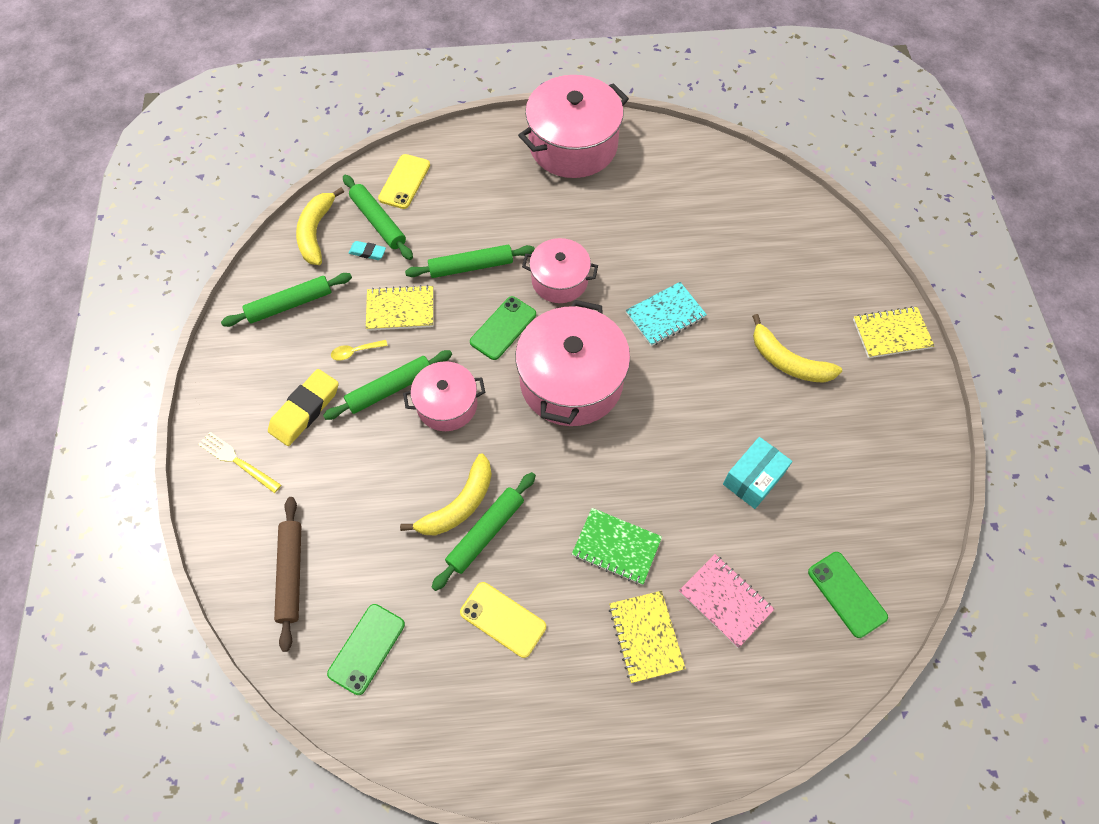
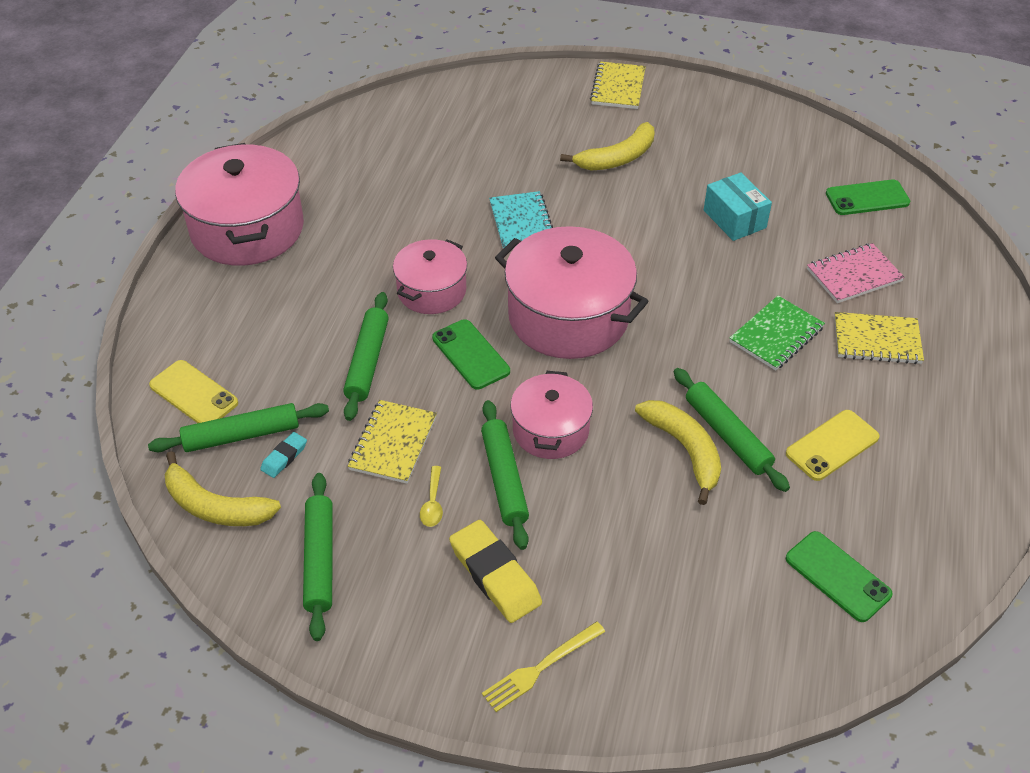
camera: 70 degrees left, 15 degrees down
brown rolling pin [274,497,301,652] -> none

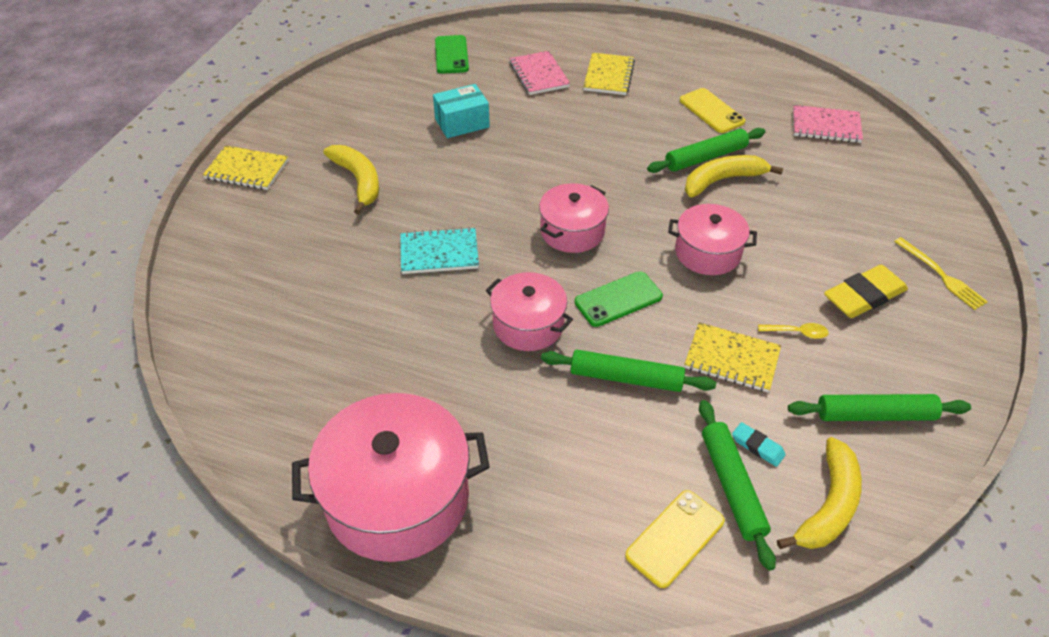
camera: 85 degrees left, 0 degrees up
green rolling pin [481,400,529,550] -> none
pink pot [495,226,649,359] -> pink pot [539,183,609,253], size x0.58
green notebook [729,296,825,371] -> none
green phone [786,531,892,622] -> pink notebook [793,105,863,143]

